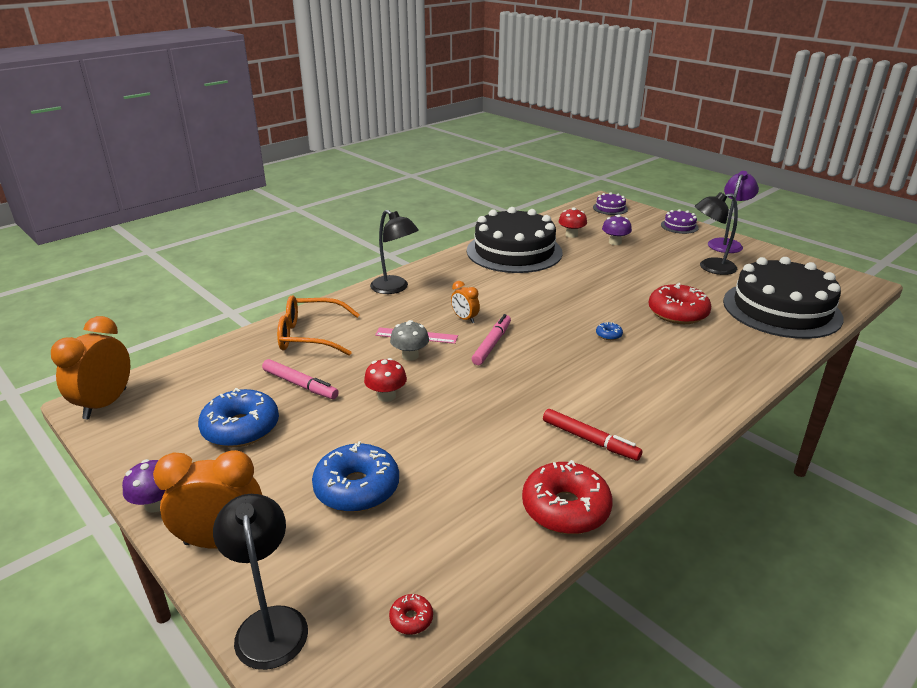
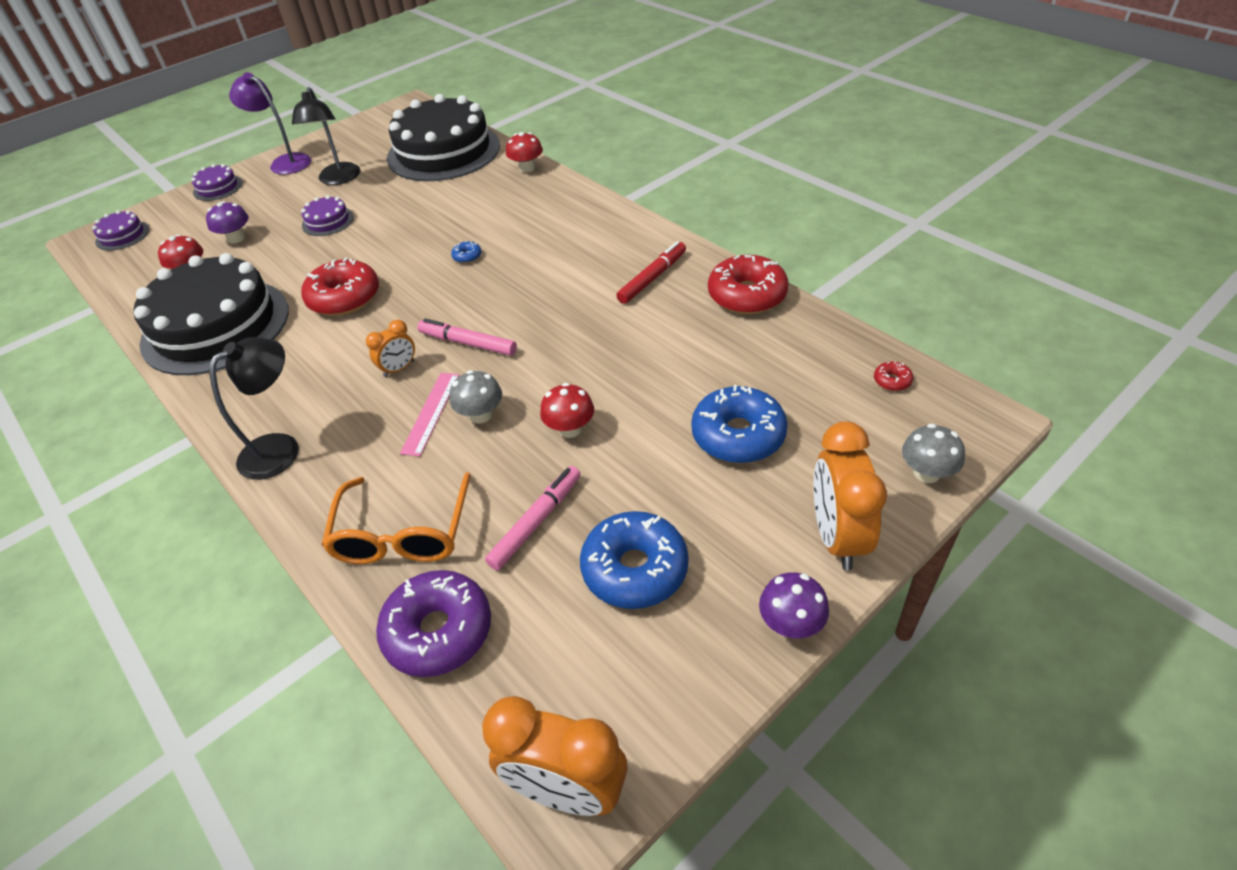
camera: 85 degrees left, 15 degrees up
black lamp [213,494,308,670] -> grey mushroom [902,424,965,483]
red donut [649,283,711,324] -> red donut moved to [301,258,379,316]
none -> purple cake [301,195,354,236]
none -> purple donut [376,570,491,677]
none -> red mushroom [506,132,543,172]

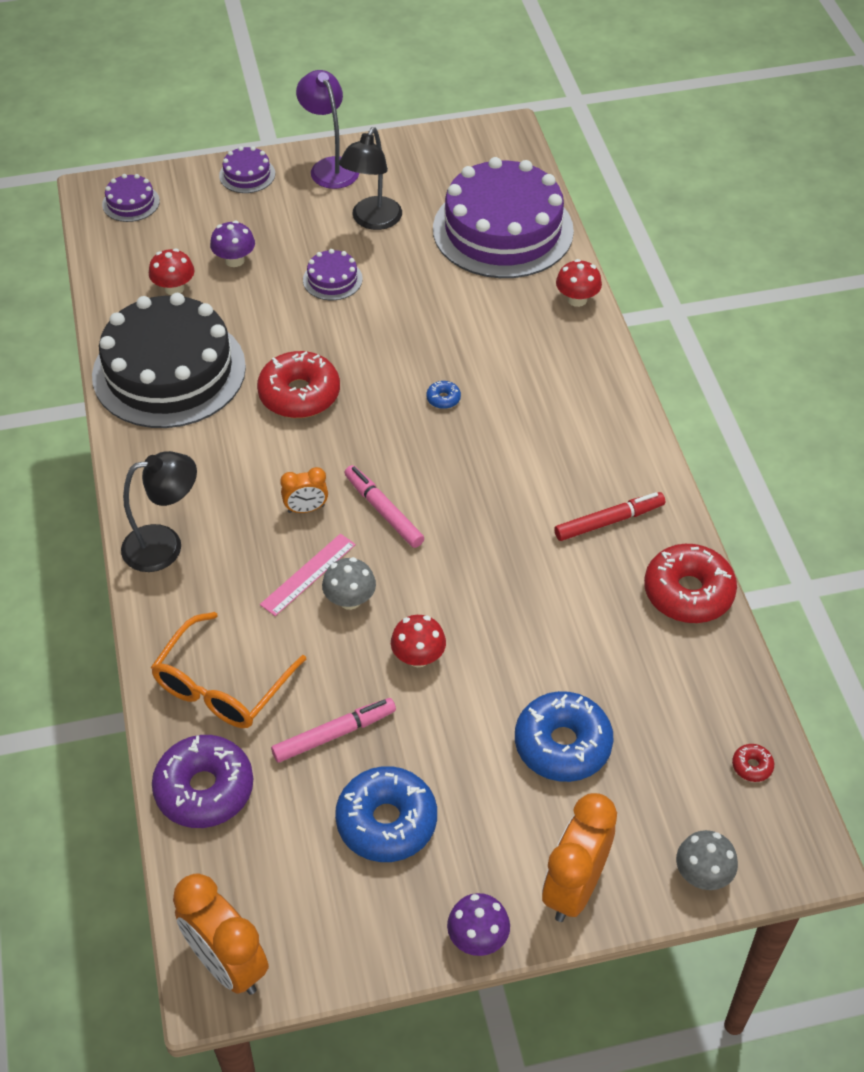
camera: 25 degrees right, 5 degrees up
black cake [387,94,500,181] -> purple cake [433,157,574,278]

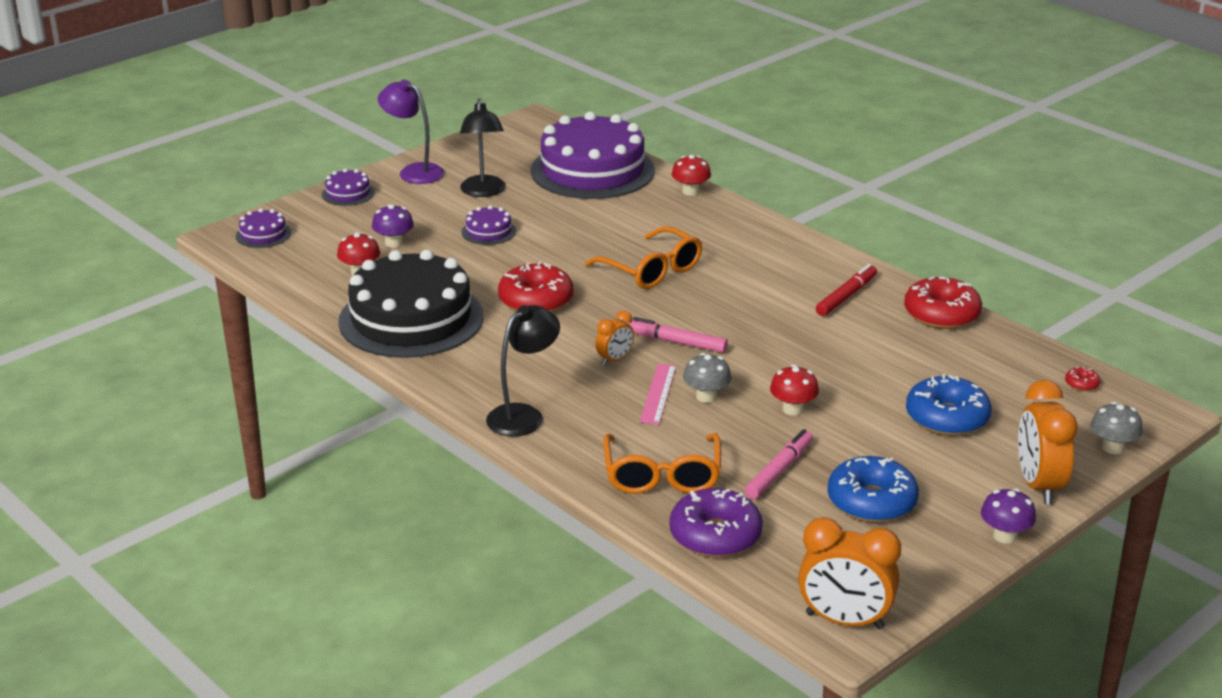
camera: 30 degrees left, 20 degrees down
blue donut [426,381,461,409] -> orange glasses [585,226,702,289]

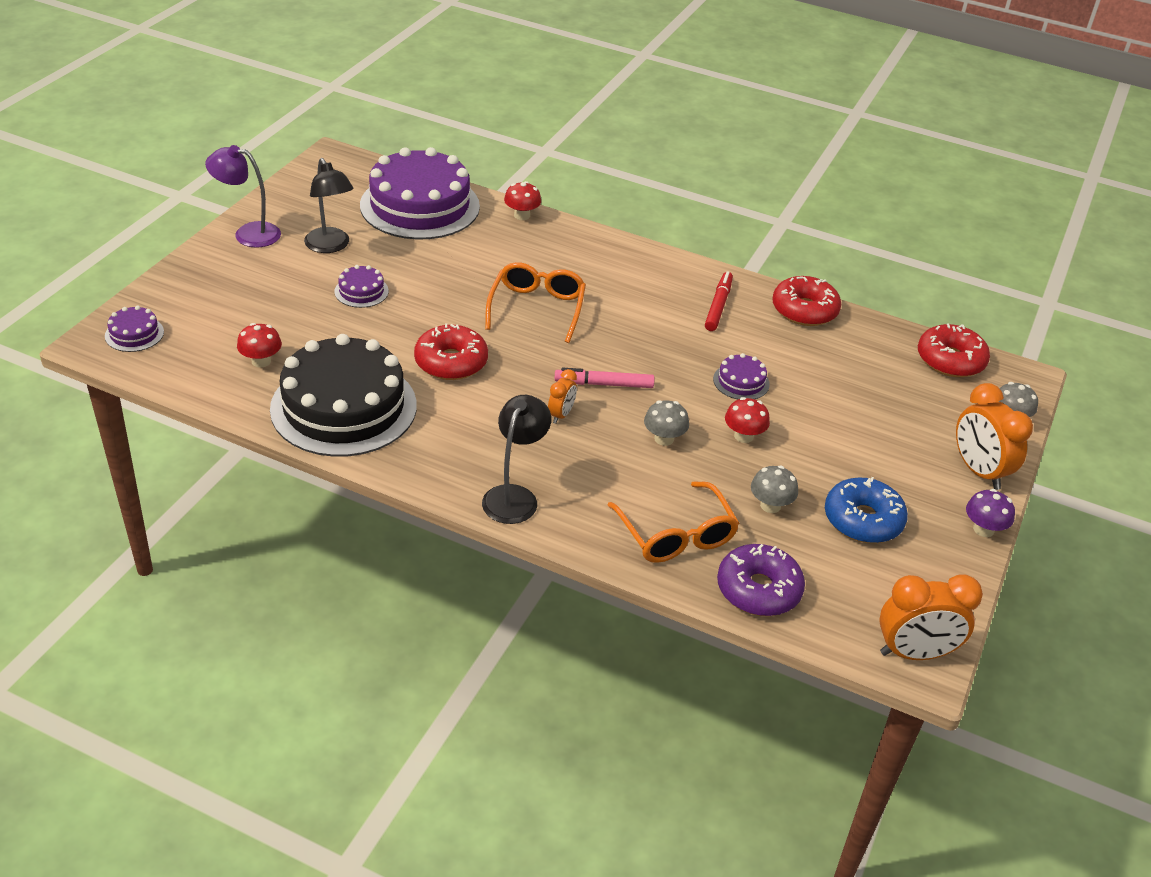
camera: 25 degrees left, 10 degrees up
purple cake [322,169,375,206] -> purple cake moved to [713,353,770,399]
purple mushroom [372,204,414,248] -> none
orange glasses [585,226,702,289] -> orange glasses turned 105 degrees counterclockwise [485,262,586,343]
pink ruler [640,364,676,425] -> none
pink marker [745,429,813,499] -> grey mushroom [751,465,798,513]
blue donut [906,374,992,436] -> none
red donut [1065,367,1100,391] -> red donut [918,324,990,377], size x2.39

